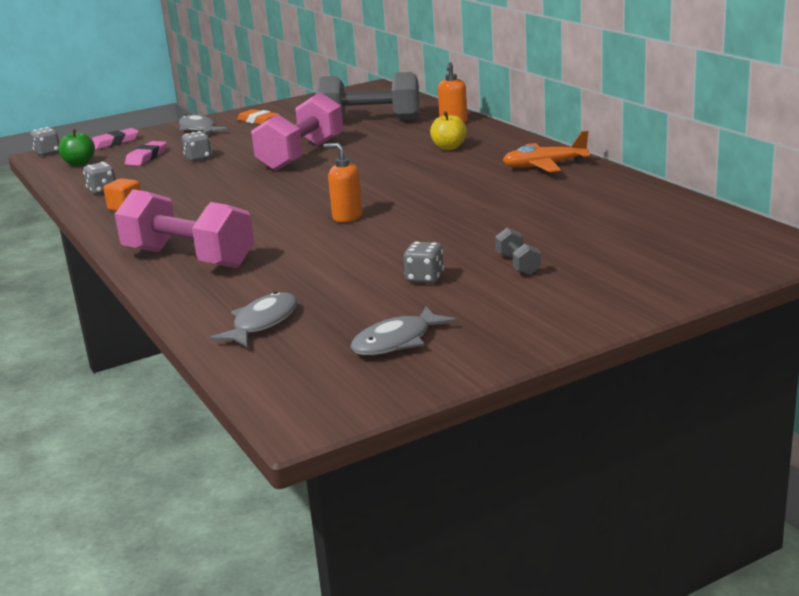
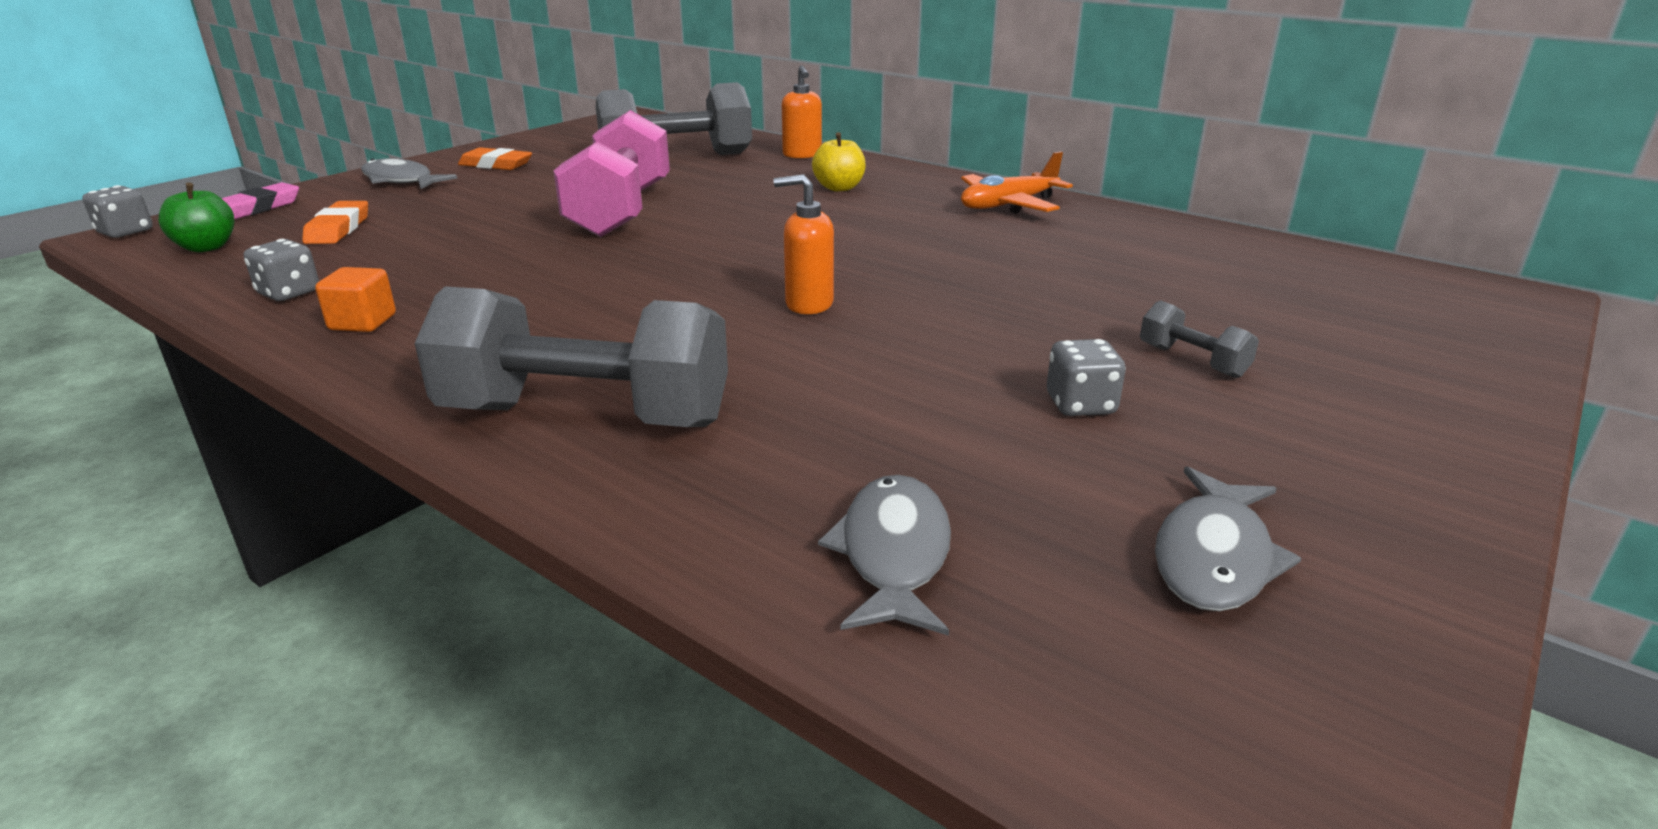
camera: 25 degrees left, 5 degrees up
pink dumbbell [115,189,254,268] -> grey dumbbell [415,286,728,427]
pink eraser [125,141,167,166] -> orange eraser [302,201,368,244]
grey dice [182,131,212,161] -> none

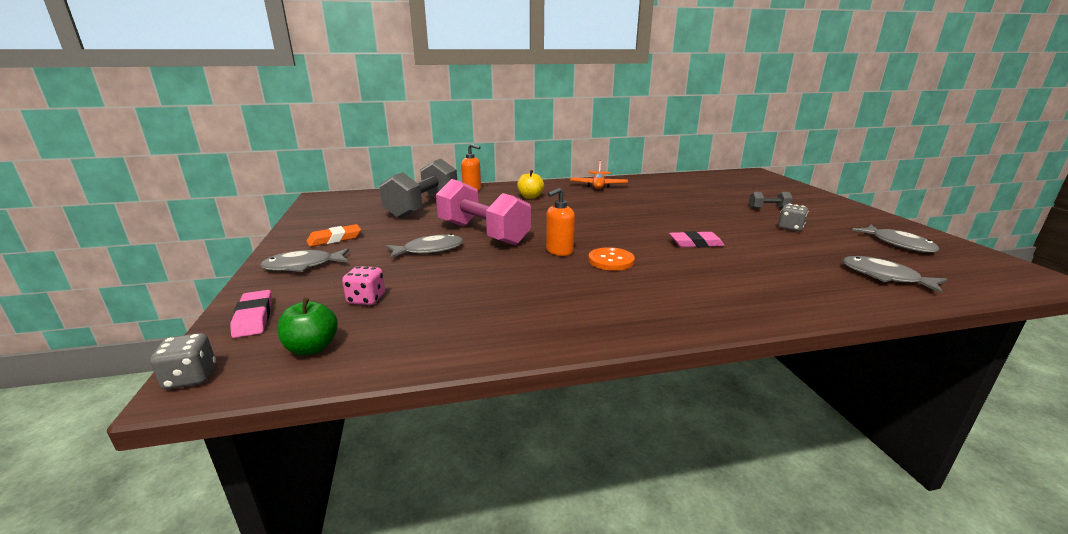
camera: 50 degrees left, 5 degrees down
grey dice [244,239,319,301] -> none
orange eraser [302,201,368,244] -> pink dice [342,266,385,305]
orange cube [315,267,396,332] -> none
grey dumbbell [415,286,728,427] -> none
orange soap dispenser [774,174,834,314] -> orange soap dispenser moved to [546,188,575,256]
none -> grey fish [386,234,463,259]
none -> orange button [588,247,635,271]
none -> pink eraser [669,231,725,247]

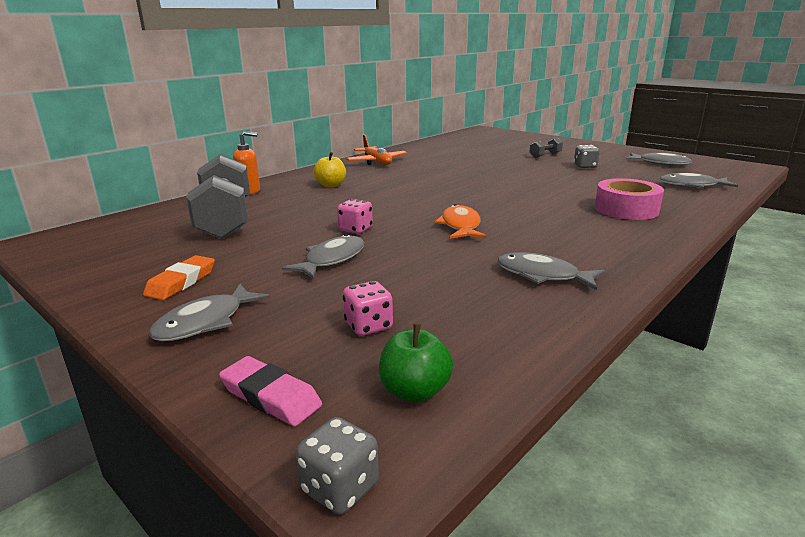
camera: 35 degrees left, 0 degrees up
pink dumbbell [436,179,531,245] -> pink dice [337,199,373,234]
orange soap dispenser [546,188,575,256] -> orange fish [435,204,486,239]
orange button [588,247,635,271] -> none
pink eraser [669,231,725,247] -> none
none -> grey fish [497,252,605,290]
none -> pink tape [595,178,664,220]

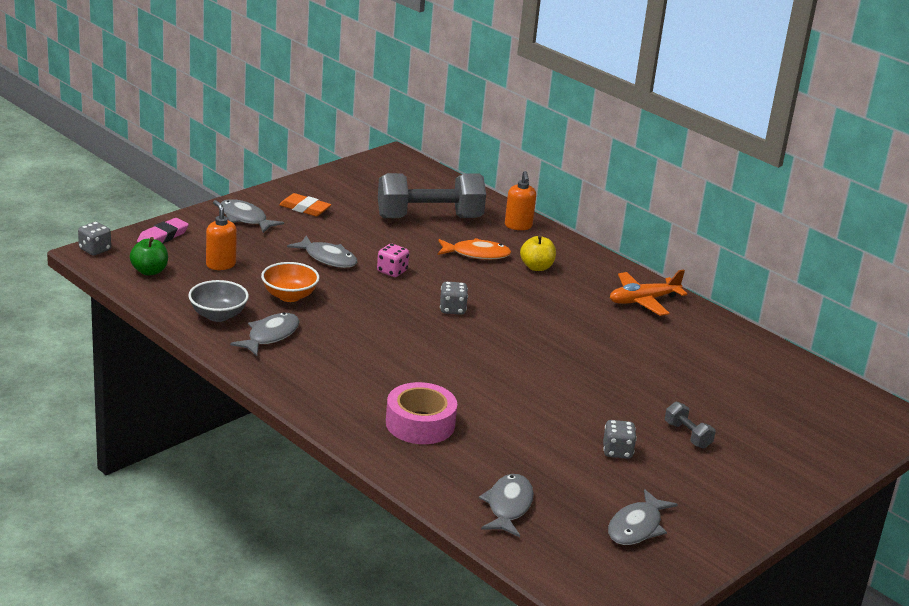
camera: 90 degrees right, 5 degrees up
pink dice [343,281,393,336] -> orange soap dispenser [206,200,237,270]
orange fish [435,204,486,239] -> orange fish moved to [438,238,511,260]
none -> grey bowl [188,280,249,322]
none -> orange bowl [261,262,319,302]
none -> grey dice [440,282,468,315]

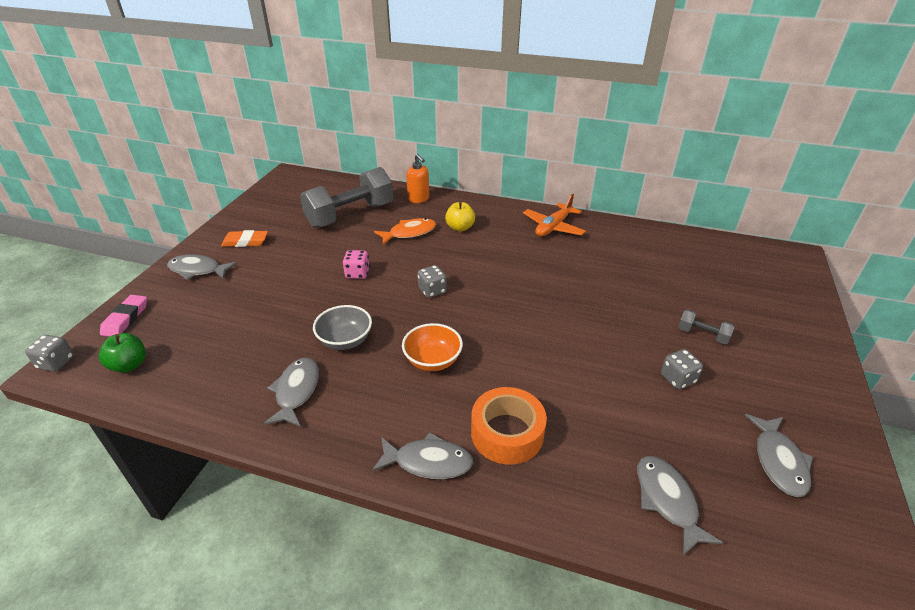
camera: 25 degrees left, 10 degrees up
grey bowl [188,280,249,322] -> grey bowl moved to [313,305,372,350]
orange soap dispenser [206,200,237,270] -> none
orange bowl [261,262,319,302] -> orange bowl moved to [402,323,463,371]
grey fish [287,235,357,268] -> grey fish moved to [372,432,473,479]
pink tape [386,382,457,444] -> orange tape [471,387,547,465]

